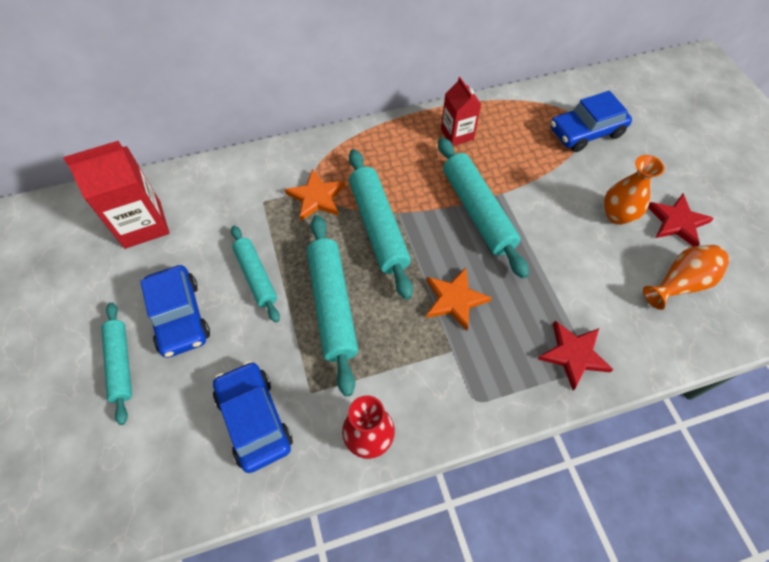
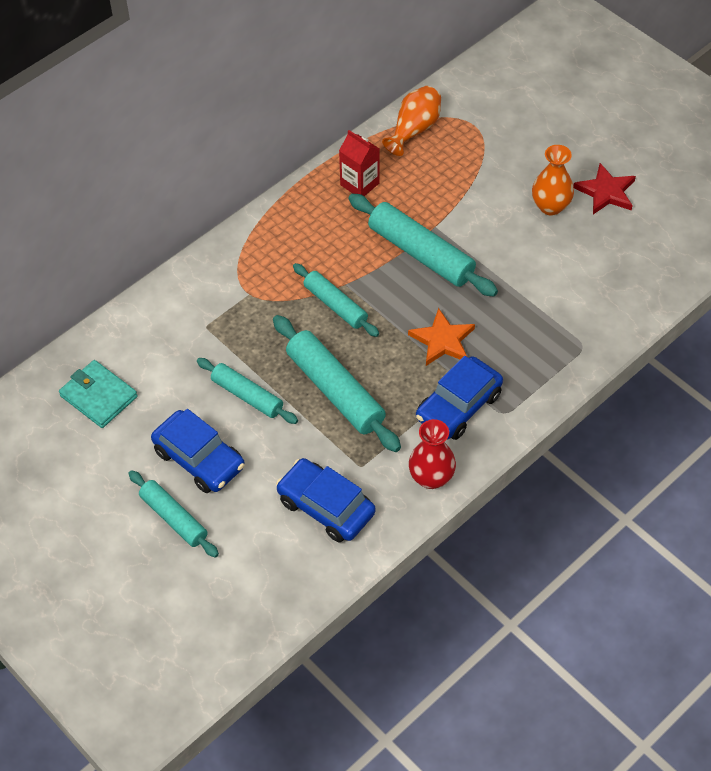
camera: 25 degrees left, 5 degrees down
red carton [63,141,169,249] -> turquoise wallet [59,360,138,428]
orange star [285,169,345,221] -> none
turquoise rolling pin [349,149,413,300] -> turquoise rolling pin [293,263,379,337], size x0.63
red star [538,321,614,390] -> none
blue car [550,91,632,152] -> blue car moved to [416,356,503,440]
orange vase [643,245,730,310] -> orange vase moved to [382,86,441,156]

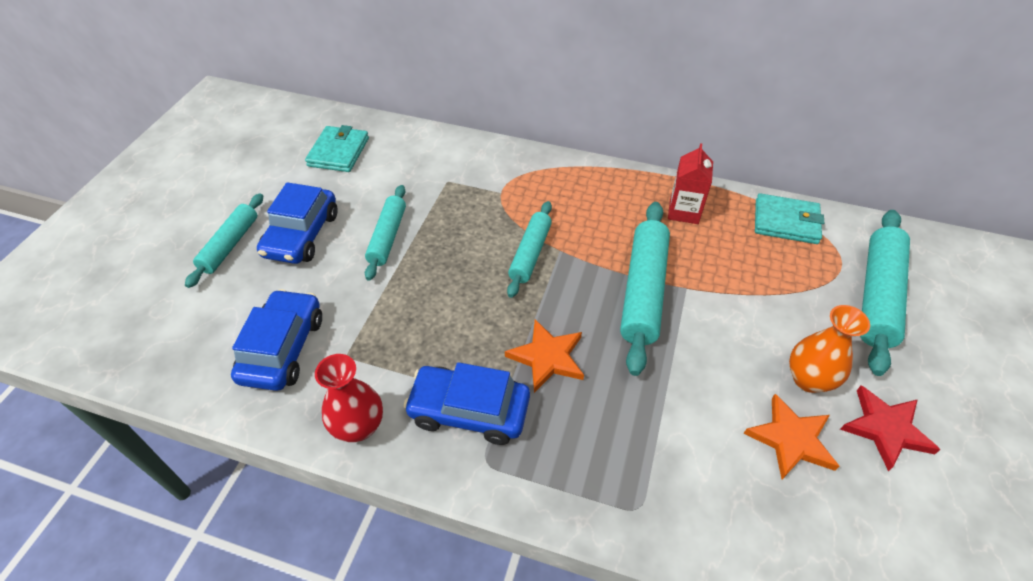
camera: 60 degrees right, 5 degrees down
turquoise rolling pin [273,315,401,452] -> turquoise rolling pin moved to [860,210,910,376]
orange vase [382,86,441,156] -> turquoise wallet [755,193,824,244]
none -> orange star [743,394,840,479]

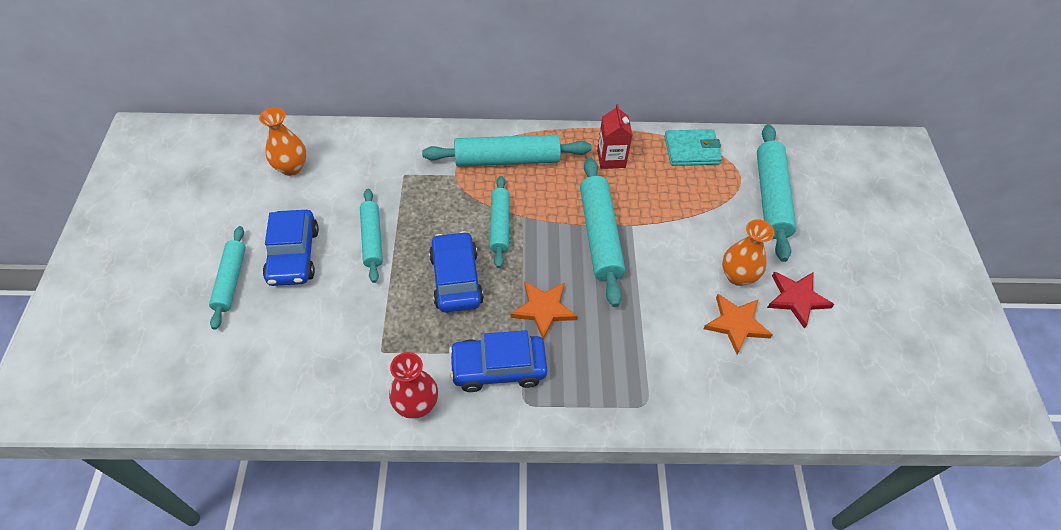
camera: 20 degrees left, 5 degrees up
blue car [231,289,322,391] -> blue car moved to [429,231,484,313]
turquoise wallet [305,125,369,172] -> orange vase [259,107,307,176]
none -> turquoise rolling pin [422,134,592,167]

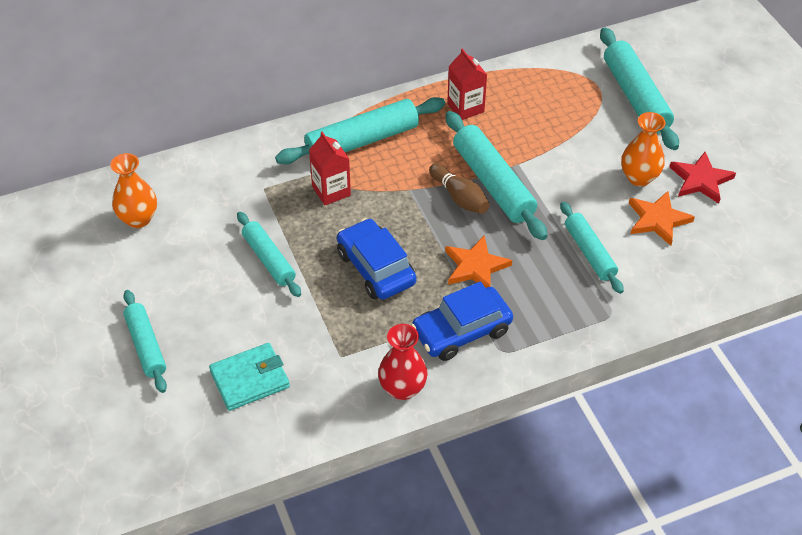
camera: 20 degrees left, 5 degrees down
blue car [263,210,319,286] -> none
turquoise rolling pin [490,176,510,268] -> turquoise rolling pin moved to [560,202,624,294]
turquoise wallet [664,129,722,166] -> turquoise wallet moved to [209,343,290,411]
none -> red carton [309,131,351,205]
none -> brown bowling pin [429,163,490,214]

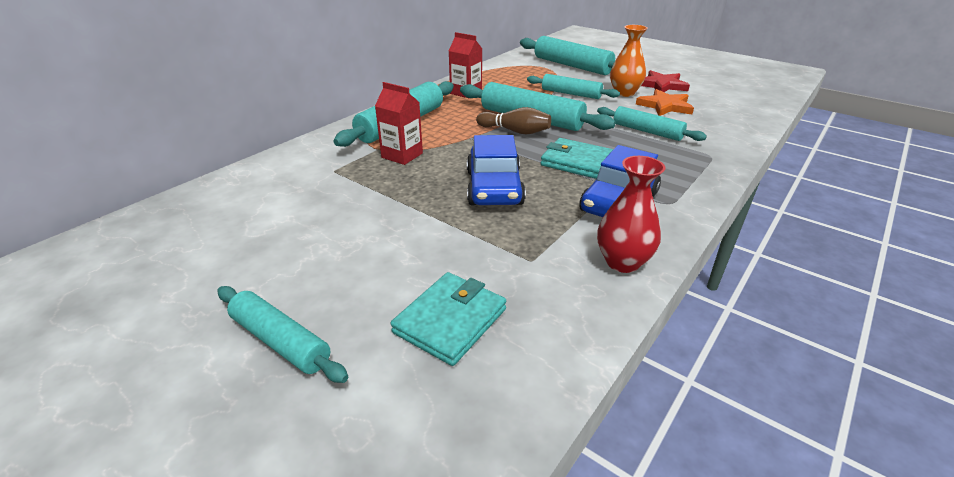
camera: 30 degrees left, 15 degrees down
orange vase [110,153,157,228] -> none
turquoise rolling pin [237,212,301,297] -> turquoise rolling pin moved to [527,74,620,99]
blue car [337,218,416,300] -> blue car turned 120 degrees counterclockwise [467,135,526,205]
orange star [445,235,512,288] -> turquoise wallet [541,138,613,179]

